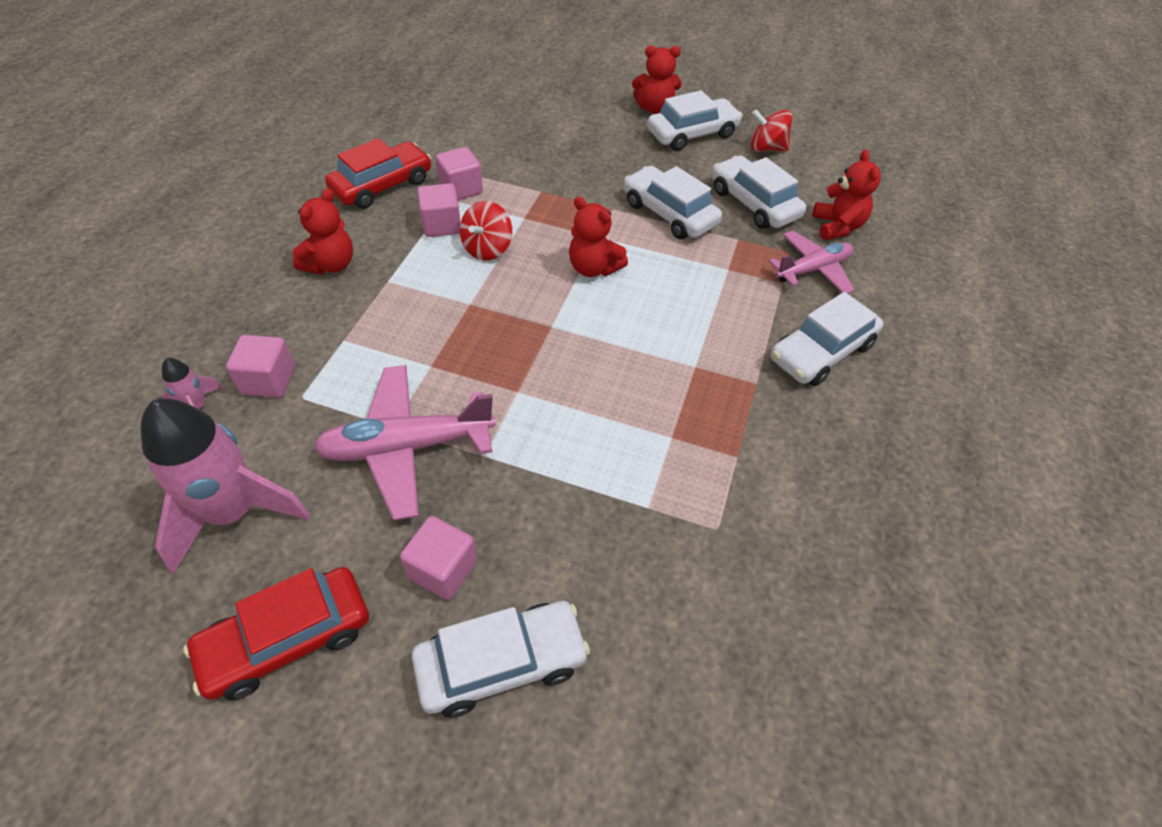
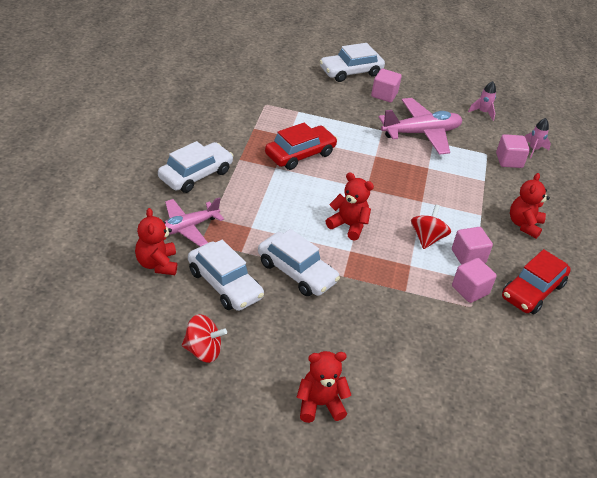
camera: 170 degrees right, 10 degrees down
pink rocket [141,398,310,574] -> pink rocket [468,81,496,121], size x0.45
red car [184,567,369,700] -> red car moved to [265,123,338,170]
white car [647,90,743,151] -> none

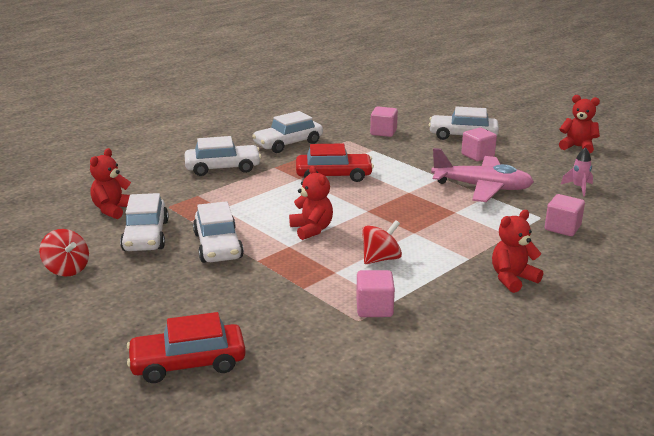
camera: 40 degrees right, 15 degrees down
pink plane [165,197,224,247] -> none
red teddy bear [297,351,351,423] -> red teddy bear moved to [559,95,600,153]
pink cube [452,227,493,265] -> pink cube moved to [370,106,398,137]
red car [502,249,571,314] -> red car moved to [127,312,246,383]
pink rocket [525,118,551,158] -> none
none -> white car [252,111,323,153]

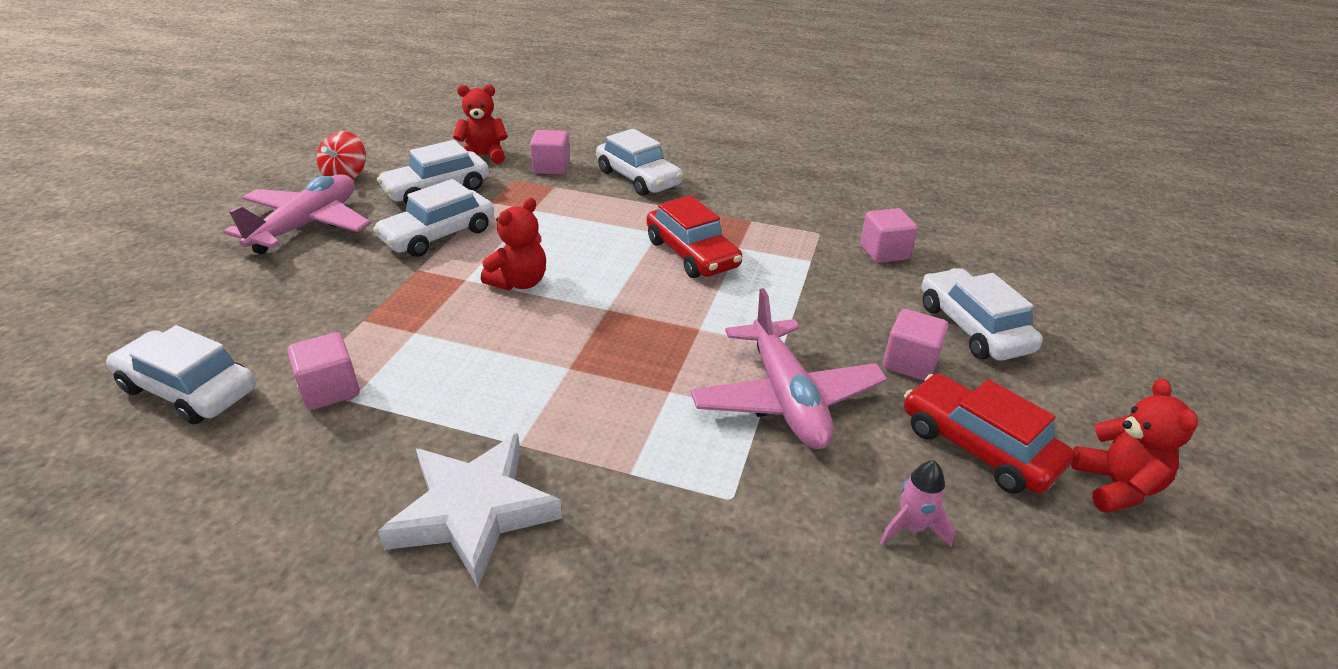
camera: 60 degrees right, 10 degrees up
red car [127,312,246,383] -> red car moved to [904,374,1074,494]
white car [252,111,323,153] -> white car moved to [106,325,256,424]
red spinning top [362,220,402,264] -> none
red teddy bear [492,210,543,293] -> white star [378,433,562,587]
pink cube [545,194,585,236] -> pink cube moved to [530,130,570,175]
none -> pink plane [223,175,371,254]

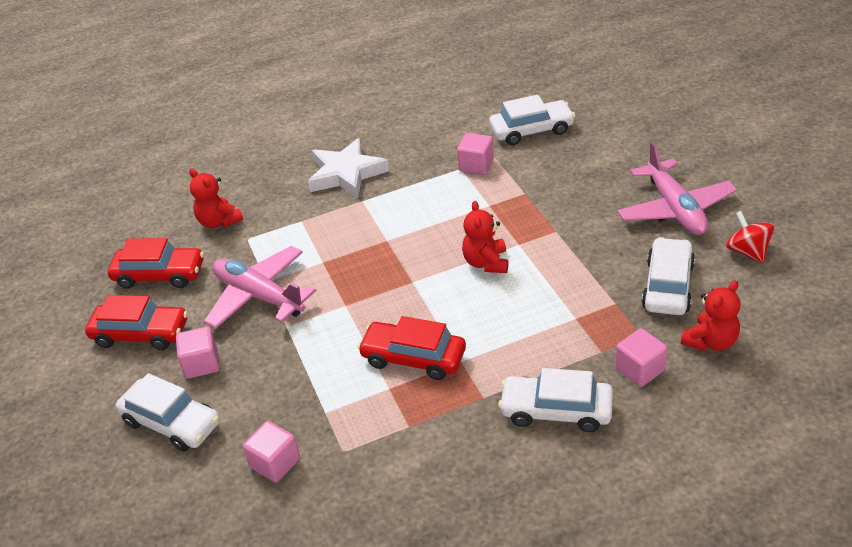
camera: 145 degrees right, 5 degrees up
white car [373,179,494,257] -> none
pink rocket [880,461,955,547] -> red car [108,238,204,289]
red teddy bear [1071,378,1198,513] -> red teddy bear moved to [189,168,243,228]

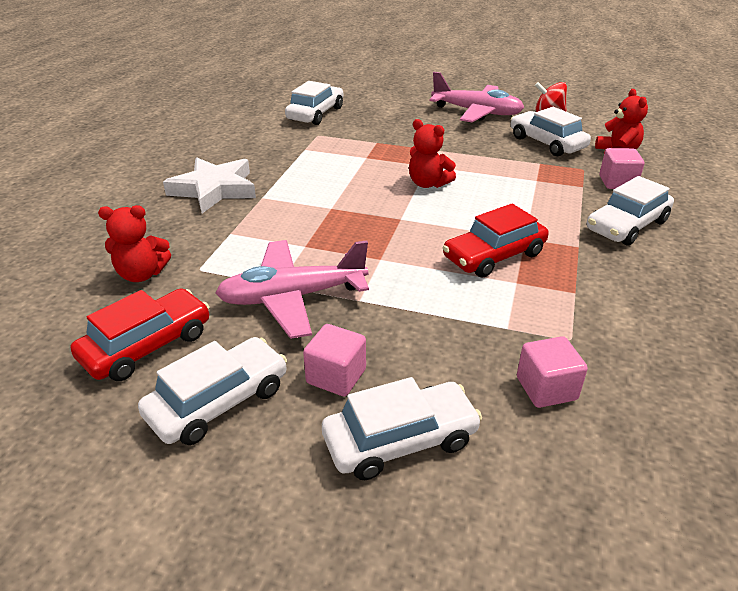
camera: 55 degrees left, 5 degrees down
red car [85,295,188,350] -> white car [138,337,287,445]
pink cube [457,133,494,175] -> none

